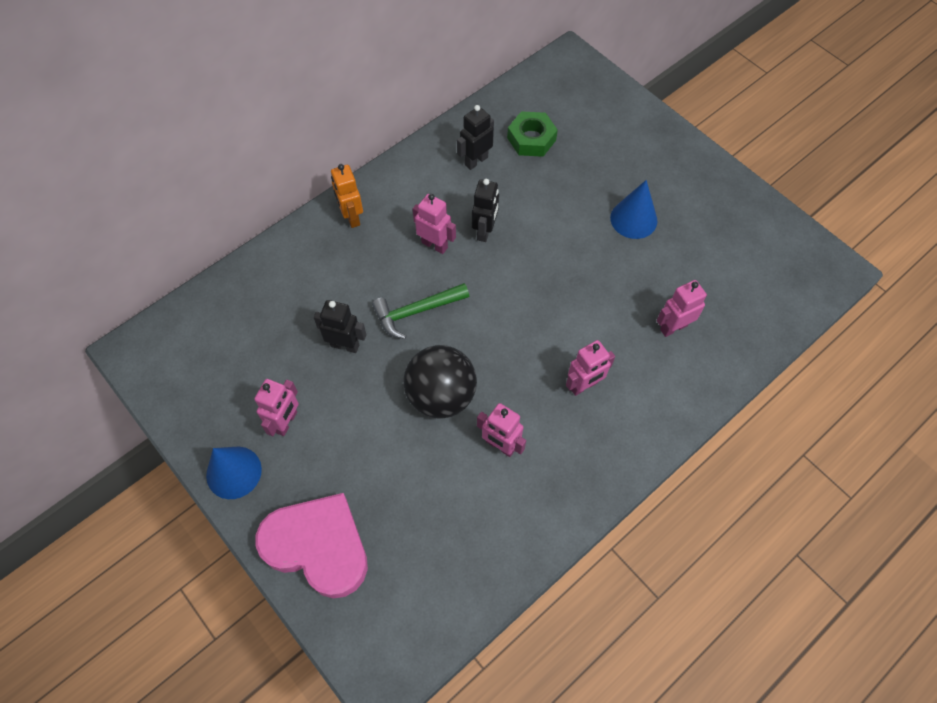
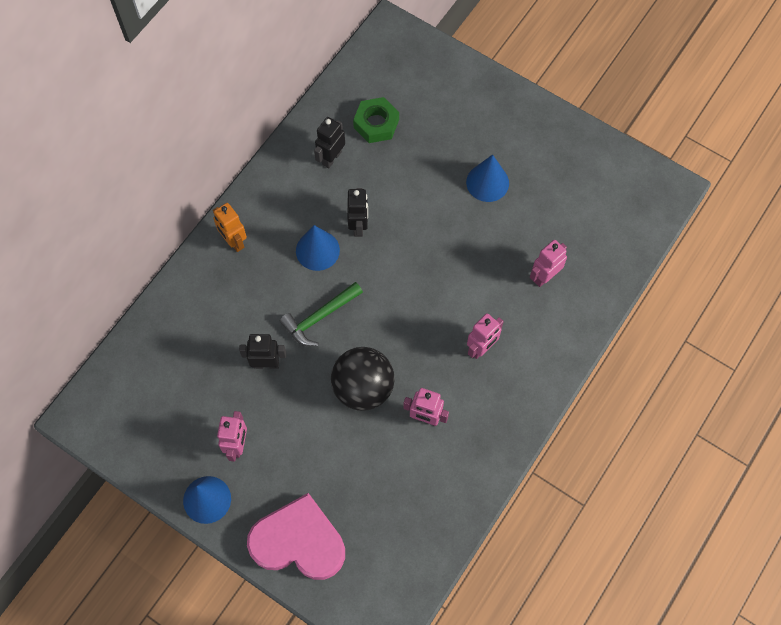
camera: 15 degrees left, 5 degrees up
pink robot [413,194,456,254] -> blue cone [296,225,340,271]

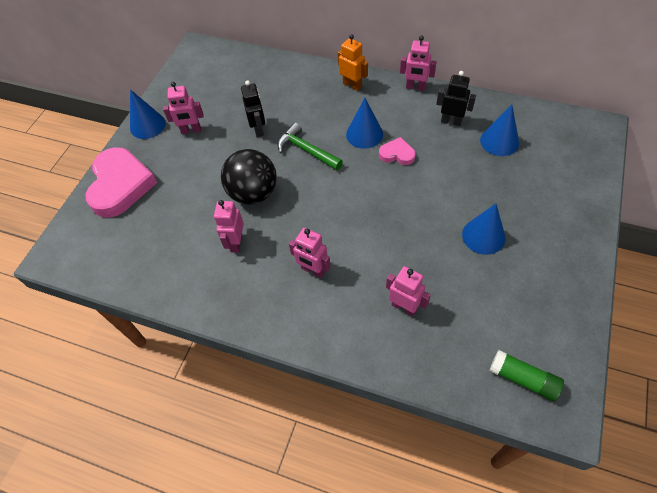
camera: 80 degrees right, 10 degrees down
orange robot [213,203,247,252] -> orange robot turned 90 degrees clockwise [338,34,368,91]
black robot [347,188,368,237] -> pink heart [379,137,416,165]
green nut [353,97,399,143] -> blue cone [480,104,519,156]
none -> pink robot [400,36,437,91]
none -> green glue stick [489,350,564,402]

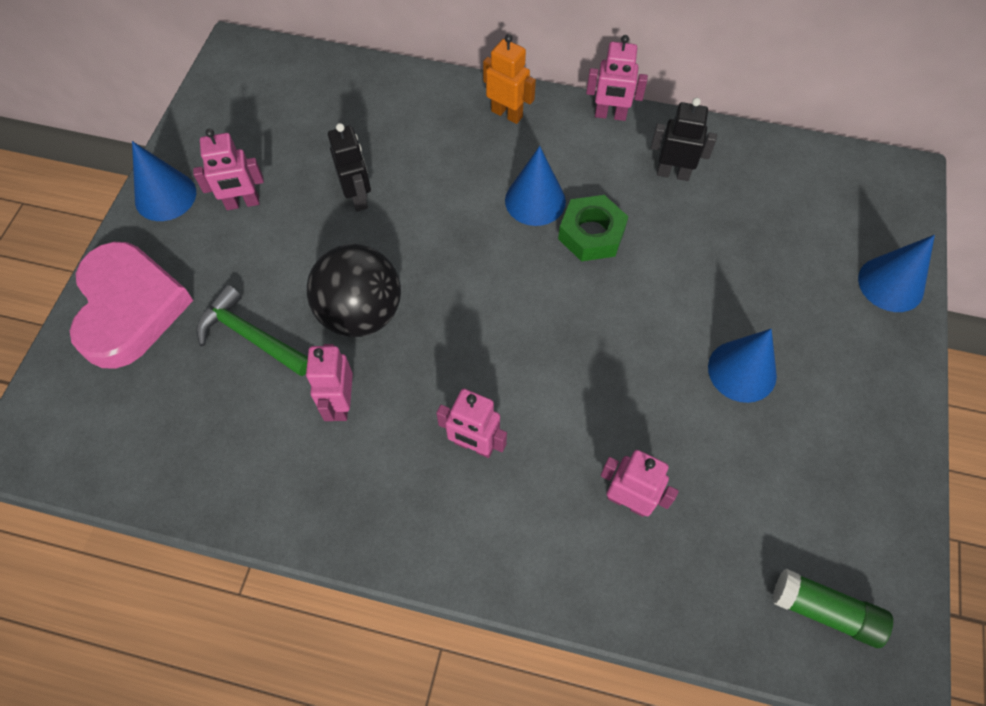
camera: 10 degrees left, 5 degrees up
green hammer [278,123,343,171] -> green hammer moved to [196,285,308,376]
pink heart [379,137,416,165] -> green nut [558,195,628,261]
blue cone [480,104,519,156] -> blue cone moved to [858,235,935,312]

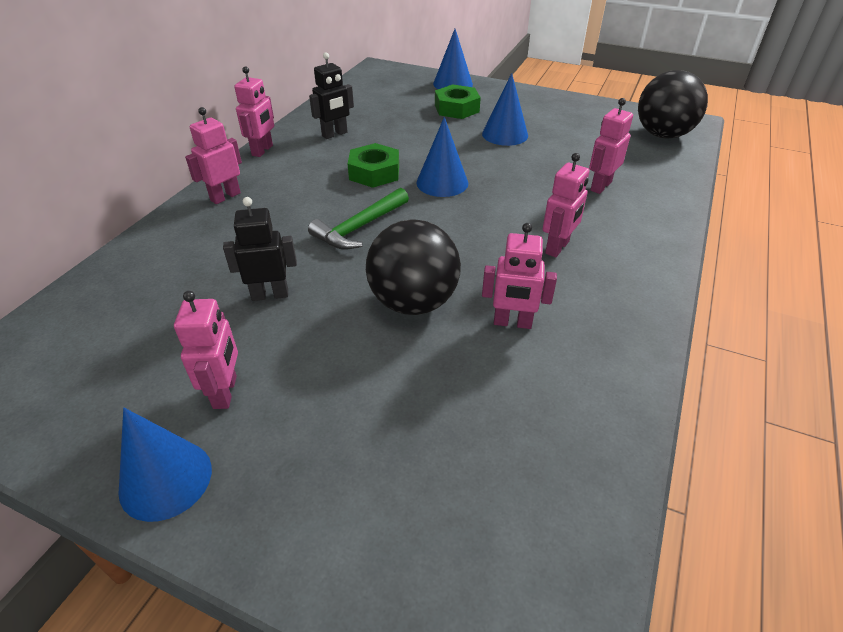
camera: 80 degrees left, 20 degrees down
pink heart [70,242,194,369] -> none
green hammer [196,285,308,376] -> green hammer moved to [308,188,409,250]
orange robot [483,34,536,124] -> pink robot [185,107,242,204]
blue cone [505,146,566,226] -> blue cone moved to [417,117,468,197]
black robot [651,98,717,181] -> black robot turned 150 degrees counterclockwise [309,52,354,139]
green glue stick [773,569,893,648] -> black ball [638,70,708,138]
none -> green nut [435,84,481,119]

